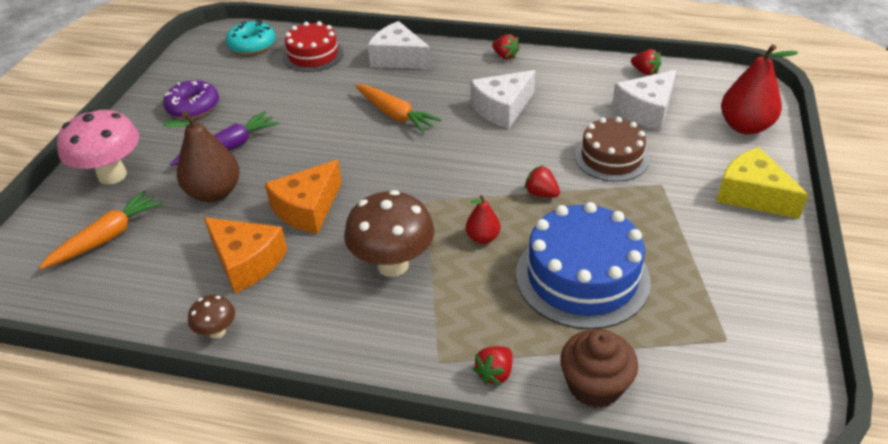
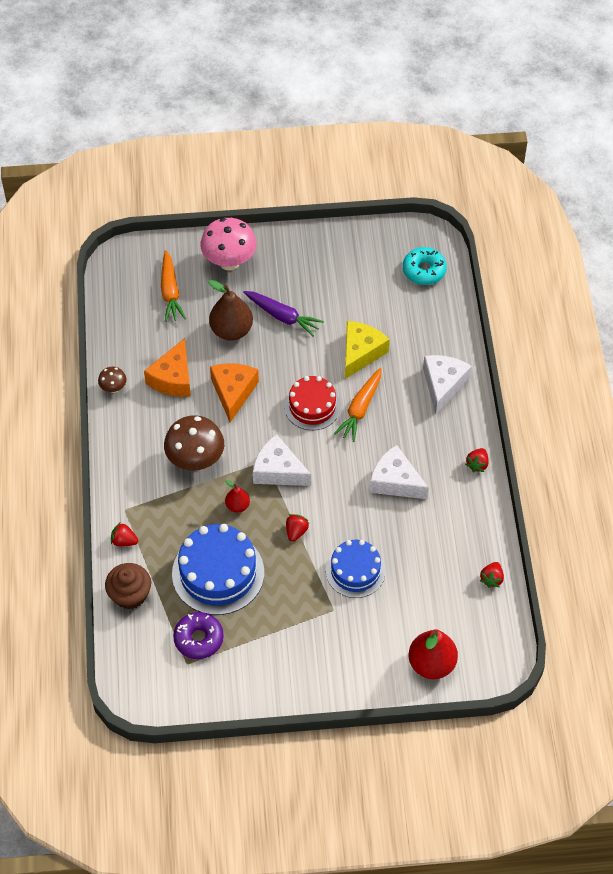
camera: 70 degrees right, 15 degrees up
orange carrot [39,190,163,269] -> orange carrot turned 60 degrees clockwise [161,250,186,322]
purple donut [163,80,219,119] -> purple donut moved to [173,612,224,659]
orange cheese [265,160,342,234] -> orange cheese turned 75 degrees clockwise [210,363,259,422]
red cake [283,21,344,72] -> red cake moved to [284,376,341,430]
brown cake [575,117,649,182] -> blue cake [326,540,385,598]
white cheese [612,70,676,131] -> white cheese moved to [253,434,311,486]
yellow cheese [716,147,808,219] -> yellow cheese moved to [345,321,390,379]

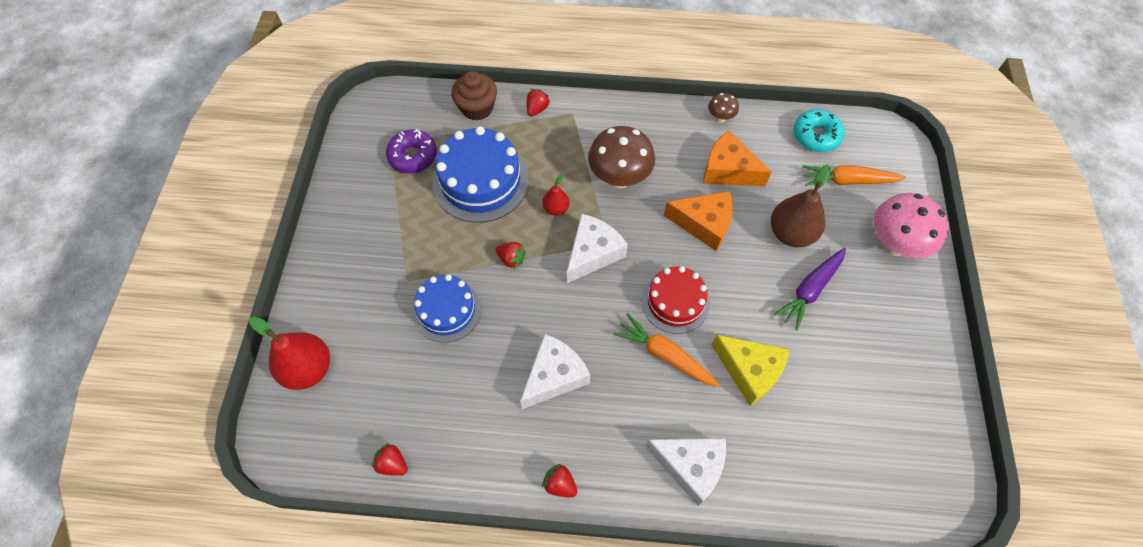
camera: 100 degrees right, 5 degrees up
turquoise donut [403,247,447,285] -> turquoise donut moved to [794,109,844,152]

